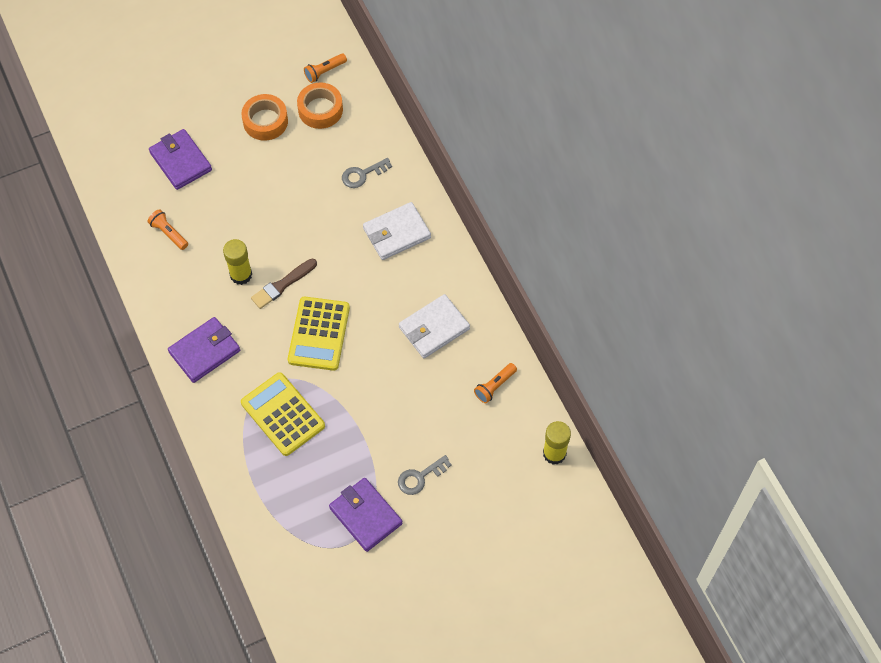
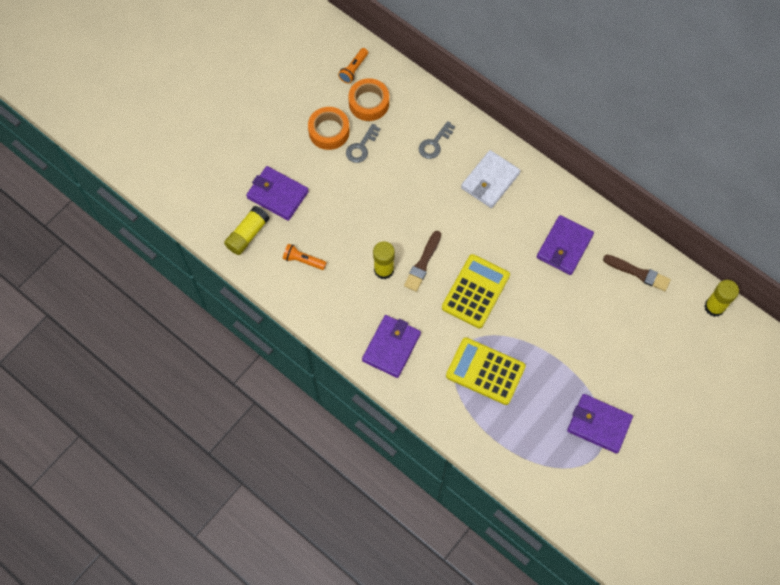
camera: 25 degrees left, 5 degrees up
yellow calculator [288,297,350,371] -> yellow calculator turned 135 degrees counterclockwise [442,254,510,329]
grey key [398,455,452,495] -> grey key moved to [346,124,381,163]
white wallet [399,294,470,358] -> purple wallet [537,215,594,275]
orange flashlight [474,363,517,403] -> brown brush [603,255,671,291]
none -> yellow glue stick [224,206,270,255]

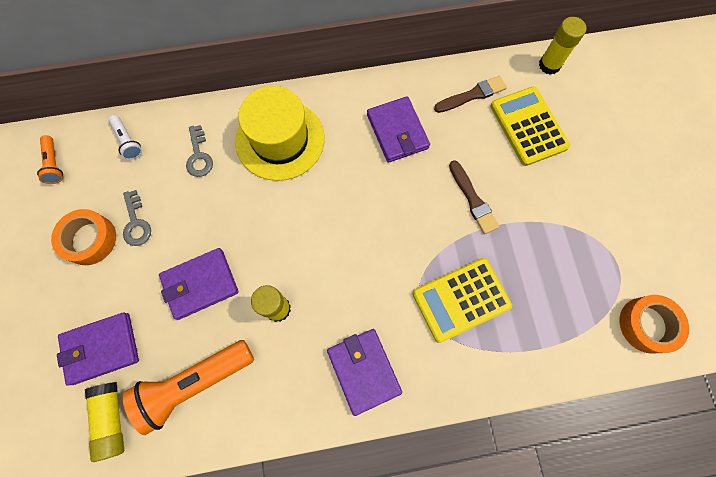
camera: 50 degrees left, 5 degrees up
orange flashlight [283,244,327,270] -> orange flashlight [123,340,254,435], size x2.04
orange tape [348,78,389,121] -> orange tape moved to [620,295,689,354]
brown brush [404,231,441,292] -> brown brush moved to [449,160,499,234]
yellow calculator [442,254,510,329] -> yellow calculator moved to [490,87,570,166]
white wallet [461,150,520,208] -> yellow hat [235,86,325,181]
purple wallet [567,394,633,454] -> purple wallet moved to [159,248,239,320]
none -> white flashlight [109,115,142,160]

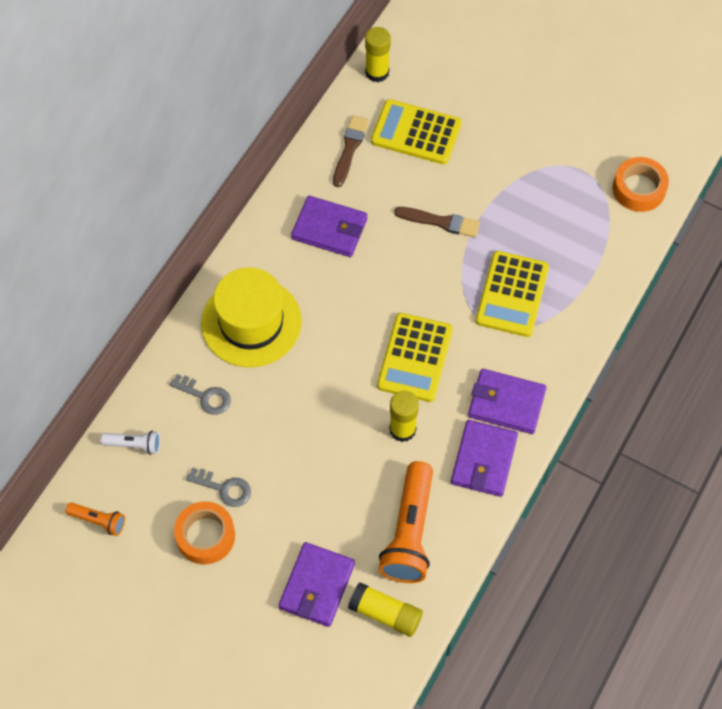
camera: 50 degrees left, 10 degrees down
purple wallet [159,248,239,320] -> purple wallet moved to [451,420,518,497]
none -> yellow calculator [377,313,453,402]

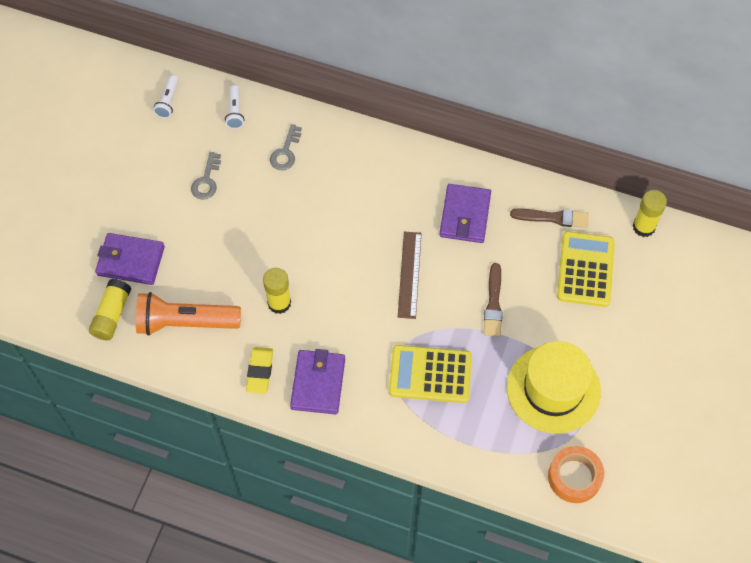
camera: 80 degrees right, 0 degrees up
orange flashlight [65,502,125,536] -> white flashlight [153,75,178,118]
orange tape [174,501,235,564] -> none
yellow hat [201,268,302,367] -> yellow hat moved to [507,341,601,434]
yellow calculator [377,313,453,402] -> none
purple wallet [451,420,518,497] -> yellow eraser [246,347,273,394]
none -> brown ruler [398,232,422,319]

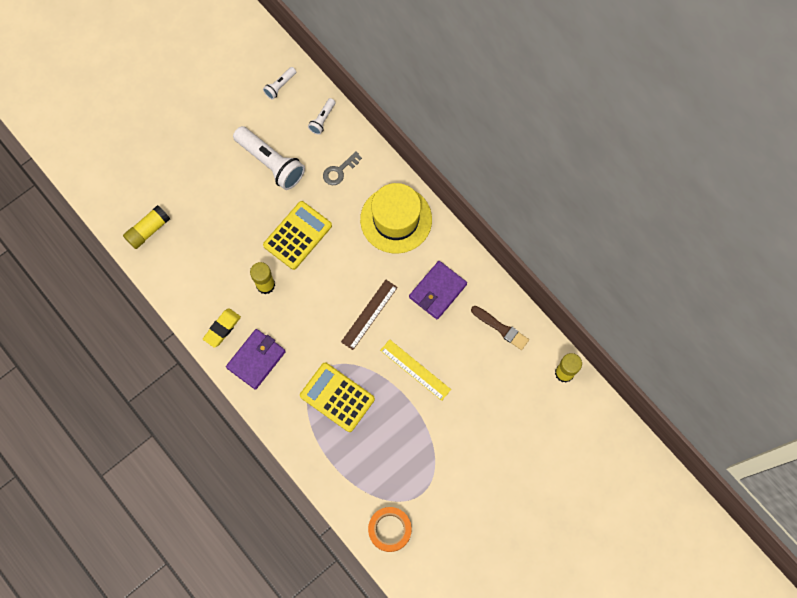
camera: 30 degrees right, 10 degrees up
purple wallet [95,233,165,285] -> none
orange flashlight [136,292,241,336] -> none
grey key [191,152,221,199] -> white flashlight [233,126,305,190]
brown brush [484,263,502,337] -> yellow ruler [380,339,451,401]
yellow hat [507,341,601,434] -> yellow hat moved to [360,183,432,253]
yellow calculator [557,231,615,307] -> yellow calculator moved to [263,201,332,270]

